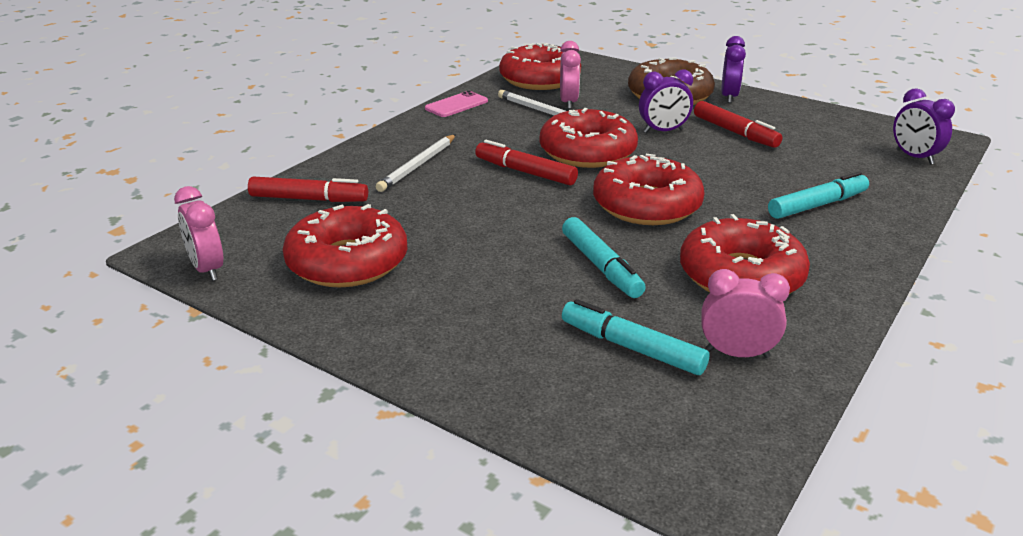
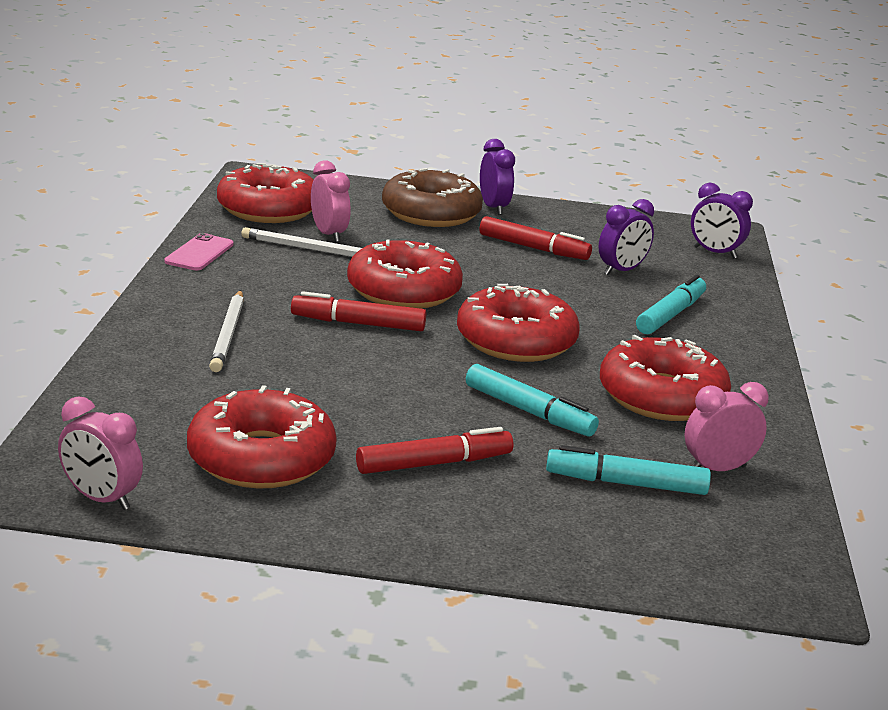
camera: 30 degrees left, 5 degrees down
red marker [248,177,368,202] -> red marker moved to [356,427,513,474]
purple clock [639,70,693,133] -> purple clock moved to [598,199,654,275]

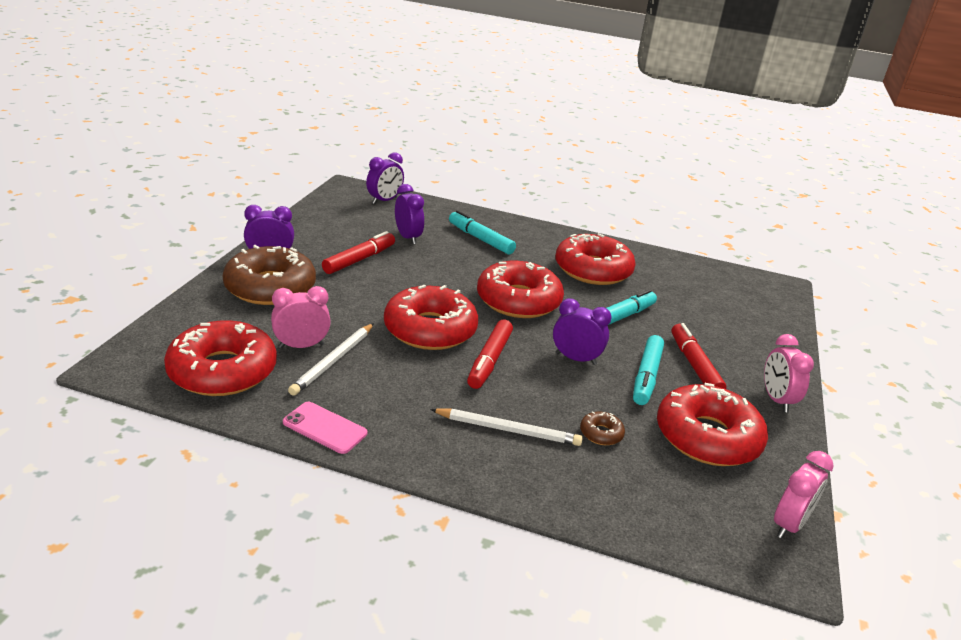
camera: 80 degrees left, 5 degrees up
turquoise marker [546,445,711,495] -> turquoise marker moved to [633,335,664,405]
pink clock [685,382,769,471] -> pink clock moved to [764,334,814,412]
none -> purple clock [553,298,612,365]
none -> brown donut [580,411,625,445]

